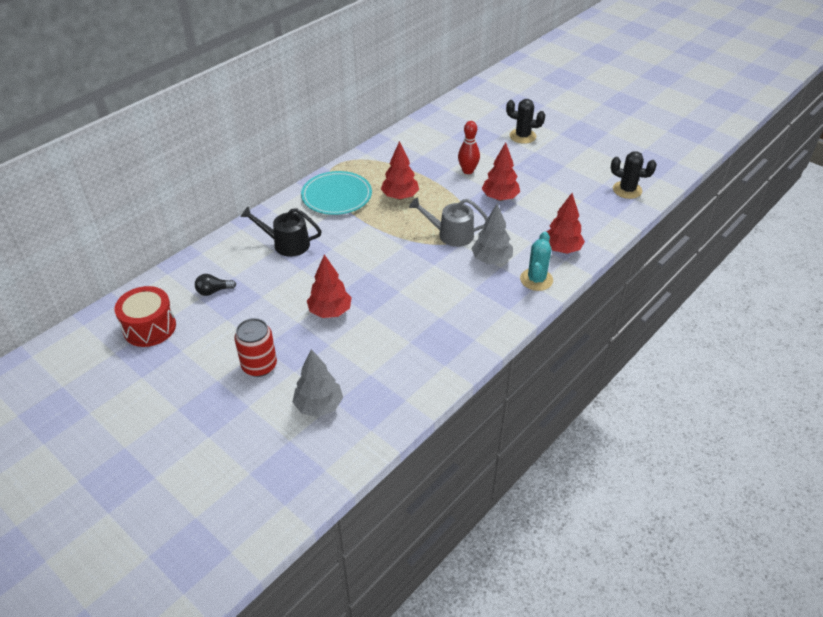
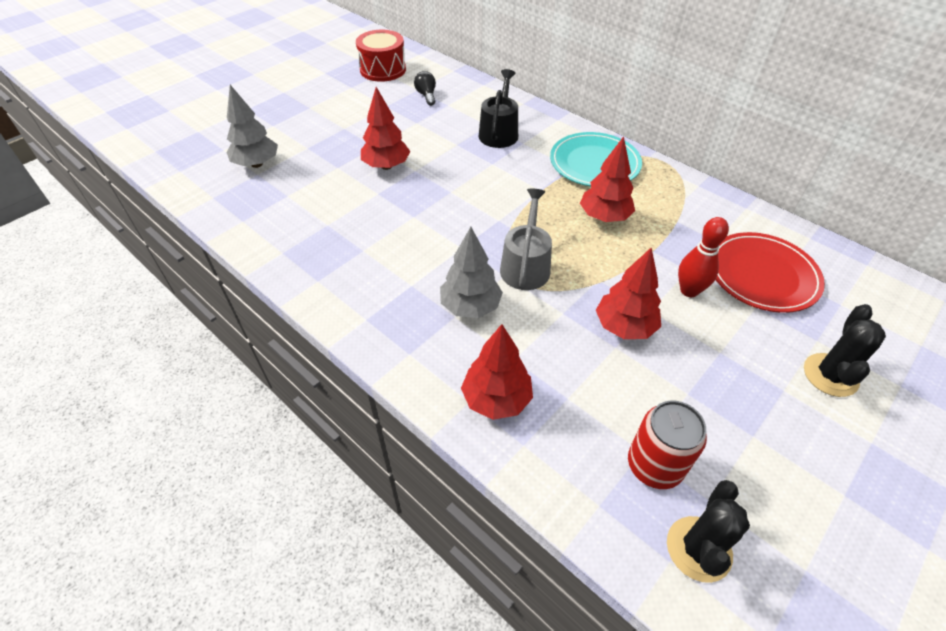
camera: 90 degrees right, 5 degrees up
red can [234,318,277,377] -> red can moved to [628,401,707,489]
turquoise cactus [520,232,553,291] -> none
none -> red plate [716,232,825,313]

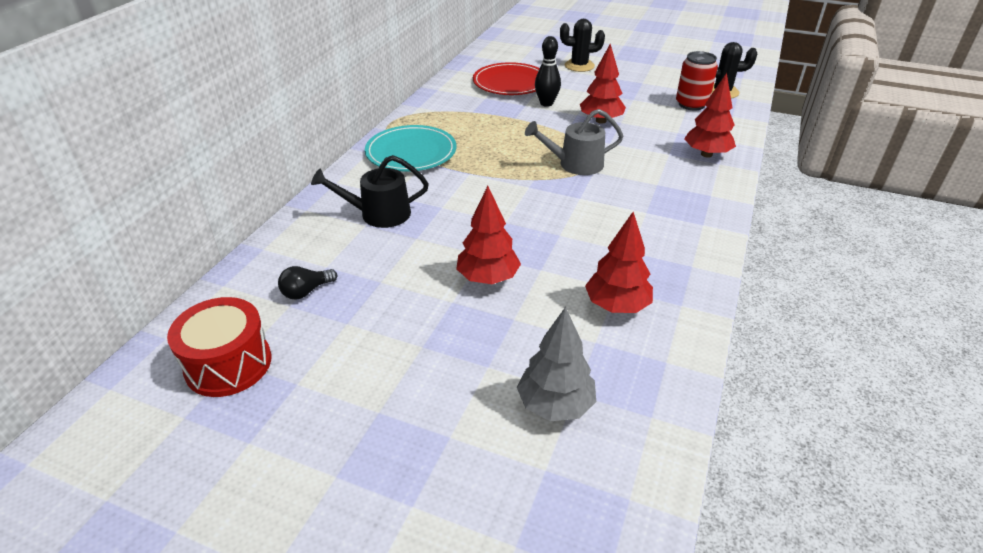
camera: 110 degrees left, 10 degrees down
grey tree [440,227,503,318] -> none
red tree [580,136,635,222] -> red tree moved to [585,212,653,313]
red bowling pin [678,217,729,297] -> black bowling pin [535,36,561,107]

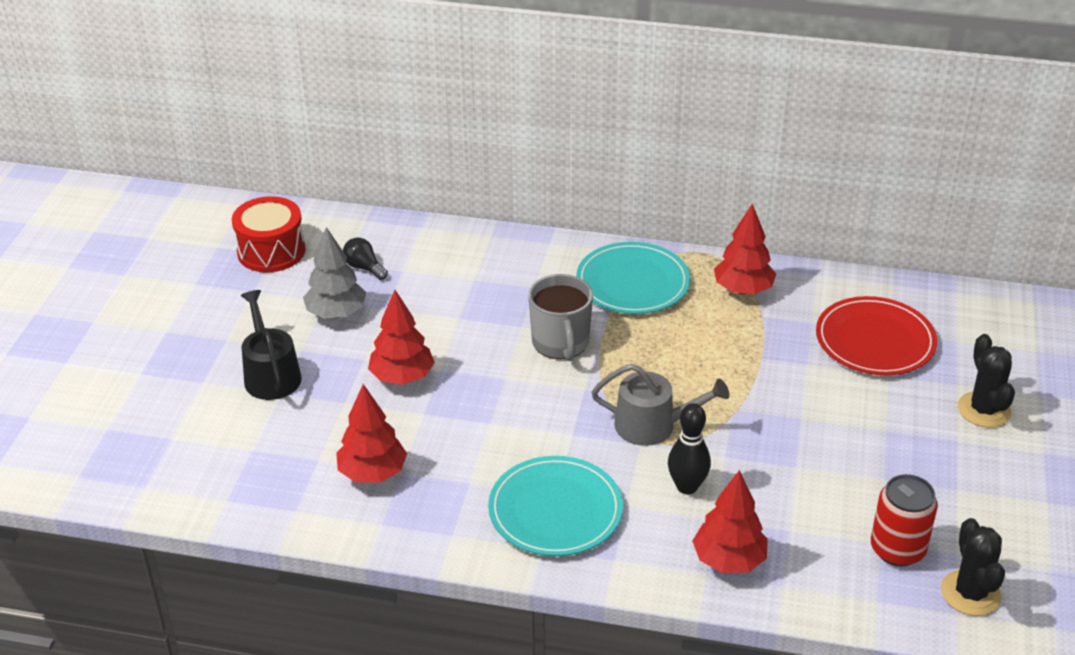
camera: 80 degrees right, 0 degrees up
black watering can [311,155,429,228] -> black watering can moved to [241,290,302,400]
grey tree [517,307,596,421] -> grey tree moved to [303,227,366,319]
grey watering can [525,109,623,175] -> grey watering can turned 120 degrees clockwise [591,364,729,446]
black bowling pin [535,36,561,107] -> black bowling pin moved to [668,403,711,494]
red tree [580,44,626,124] -> red tree moved to [714,204,776,295]
none -> turquoise plate [488,456,623,556]
none -> grey mug [528,274,593,361]

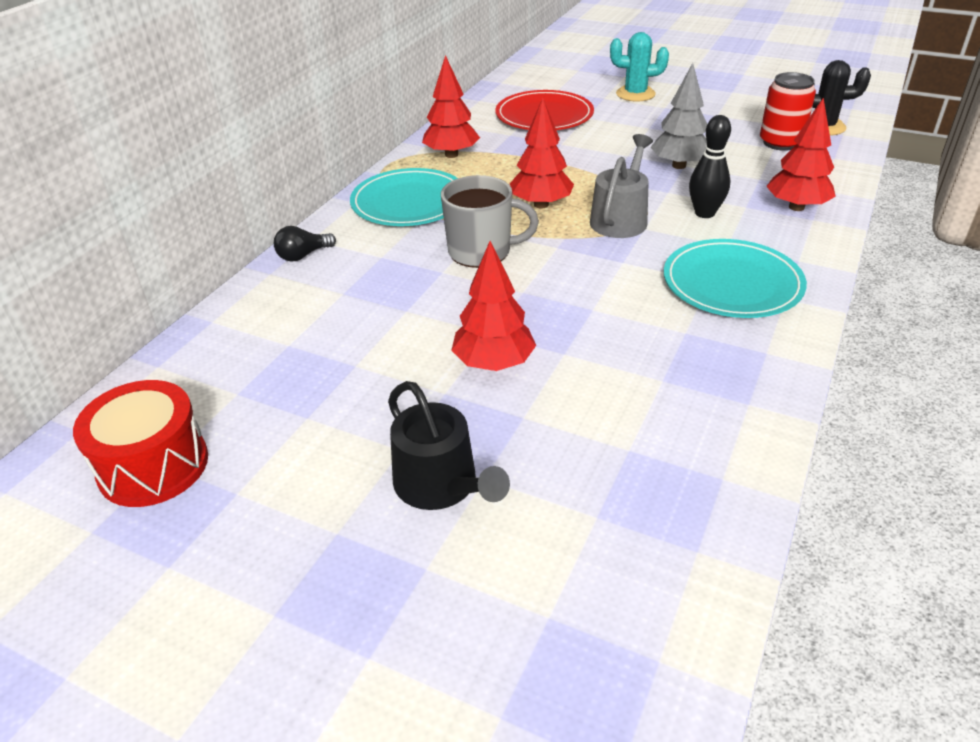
camera: 75 degrees left, 0 degrees up
black watering can [241,290,302,400] -> black watering can turned 120 degrees counterclockwise [388,381,510,510]
grey tree [303,227,366,319] -> grey tree moved to [650,63,707,169]
red tree [336,384,407,483] -> red tree moved to [510,98,574,209]
black light bulb [343,238,388,280] -> black light bulb moved to [274,226,336,261]
black cactus [958,334,1015,428] -> turquoise cactus [610,32,669,102]

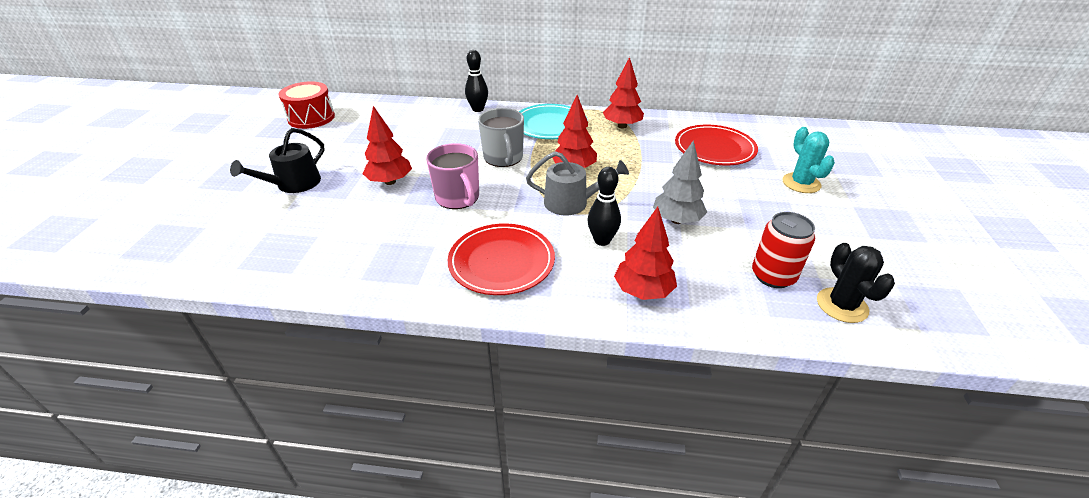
camera: 70 degrees right, 0 degrees up
black light bulb [274,226,336,261] -> black bowling pin [465,50,488,112]
turquoise plate [664,239,807,318] -> red plate [448,223,555,295]
none -> pink mug [426,143,479,209]

